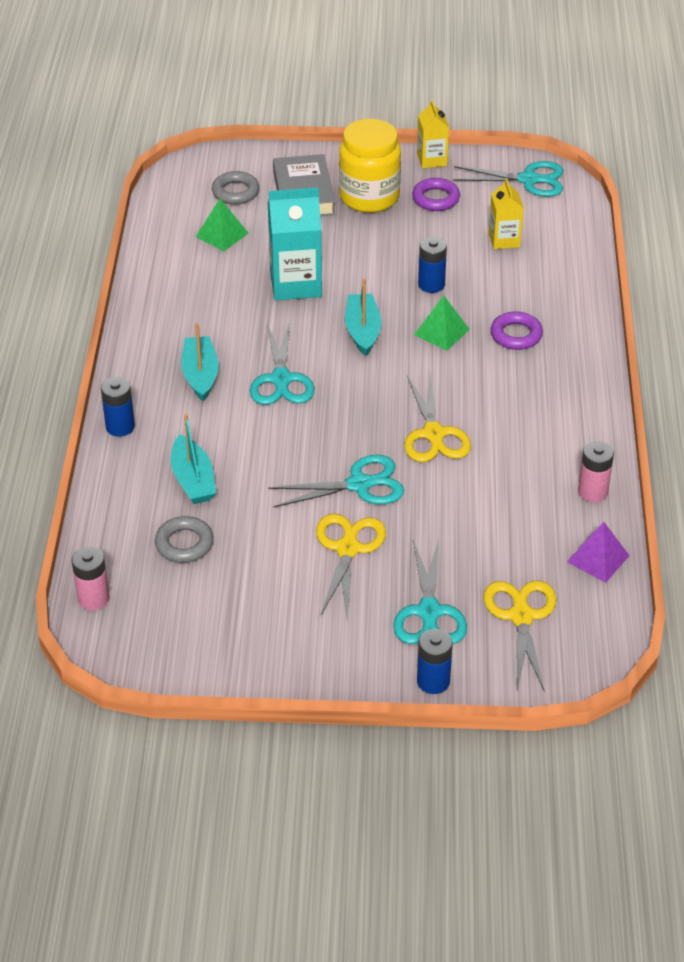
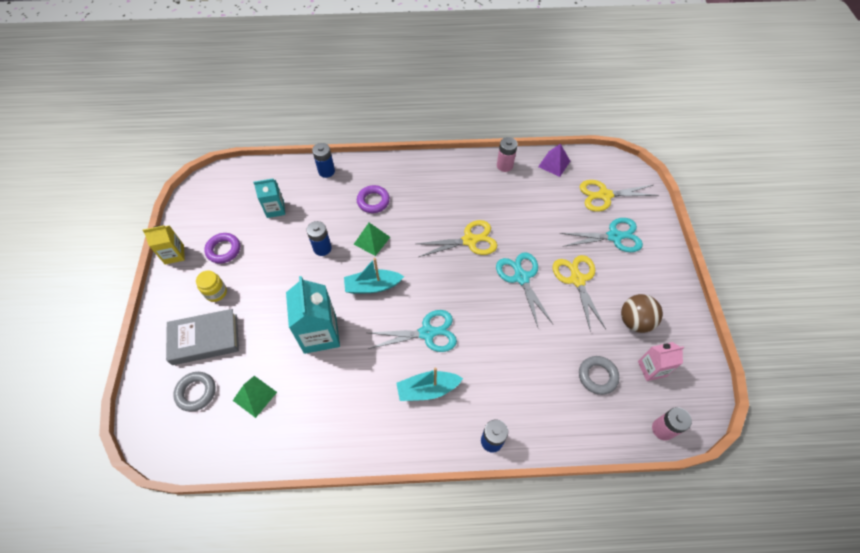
camera: 95 degrees left, 15 degrees up
turquoise boat [171,414,216,504] -> none
yellow scissors [316,513,386,616] -> yellow scissors turned 75 degrees clockwise [553,255,606,332]
yellow jar [339,119,401,213] -> yellow jar [196,270,227,302], size x0.49
blue battery [417,629,453,694] -> blue battery moved to [312,143,335,178]
turquoise scissors [453,161,563,197] -> none
yellow carton [489,178,524,249] -> turquoise carton [253,179,285,218]
none -> brown ball [621,294,663,333]
none -> pink carton [638,342,684,381]

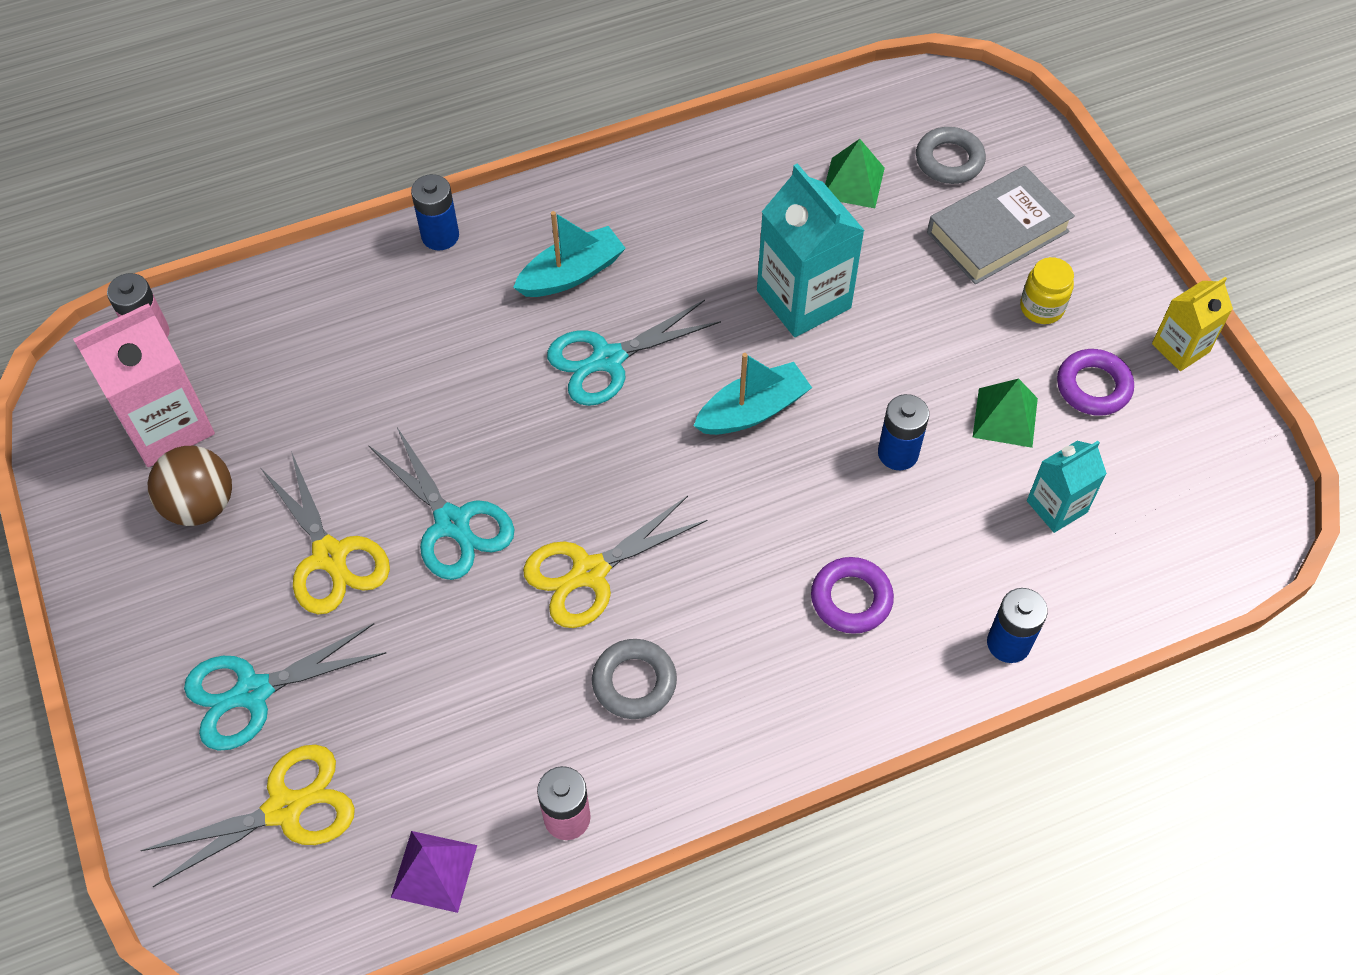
camera: 160 degrees right, 0 degrees up
green pyramid [354,223,390,256] -> green pyramid moved to [973,378,1038,448]
grey ring [579,356,619,395] -> grey ring moved to [592,639,677,719]
pink carton [638,342,684,381] -> pink carton [73,303,215,467], size x1.70

